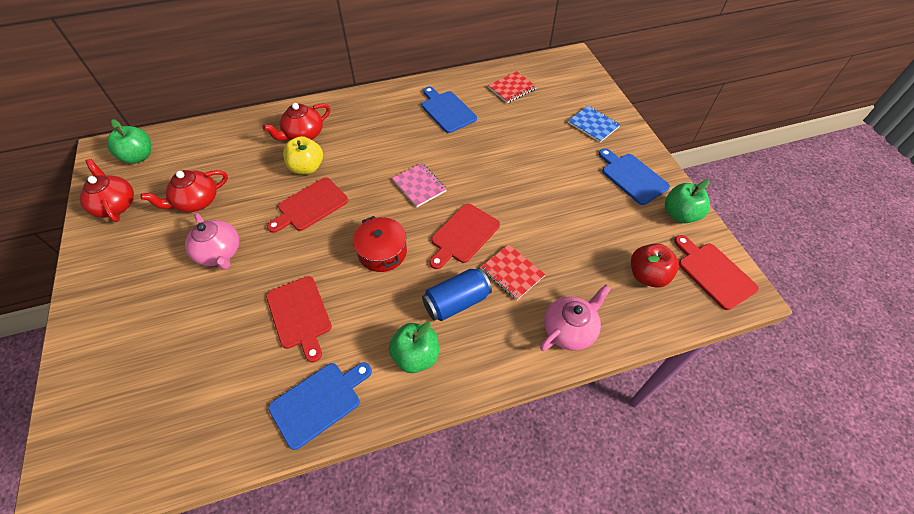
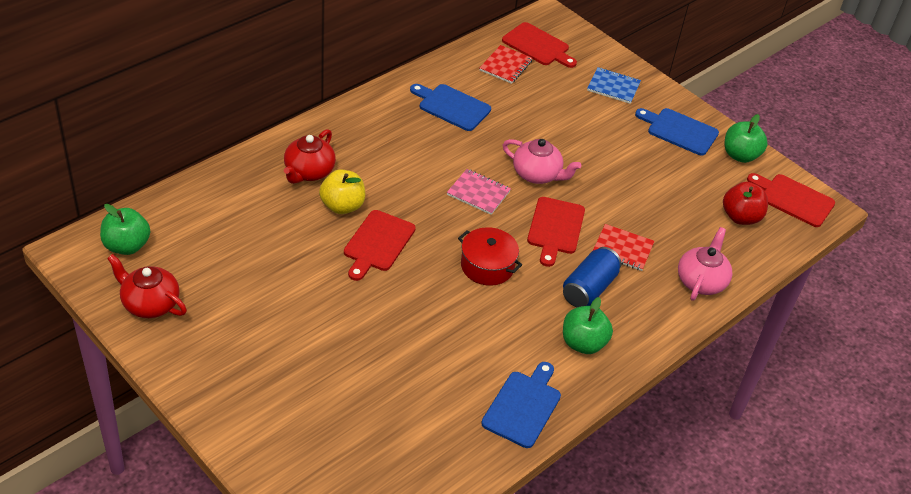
camera: 30 degrees left, 10 degrees down
red teapot [141,170,228,212] -> none
pink teapot [185,213,239,270] -> pink teapot moved to [503,139,581,184]
red cutting board [266,276,332,362] -> red cutting board moved to [502,22,577,68]

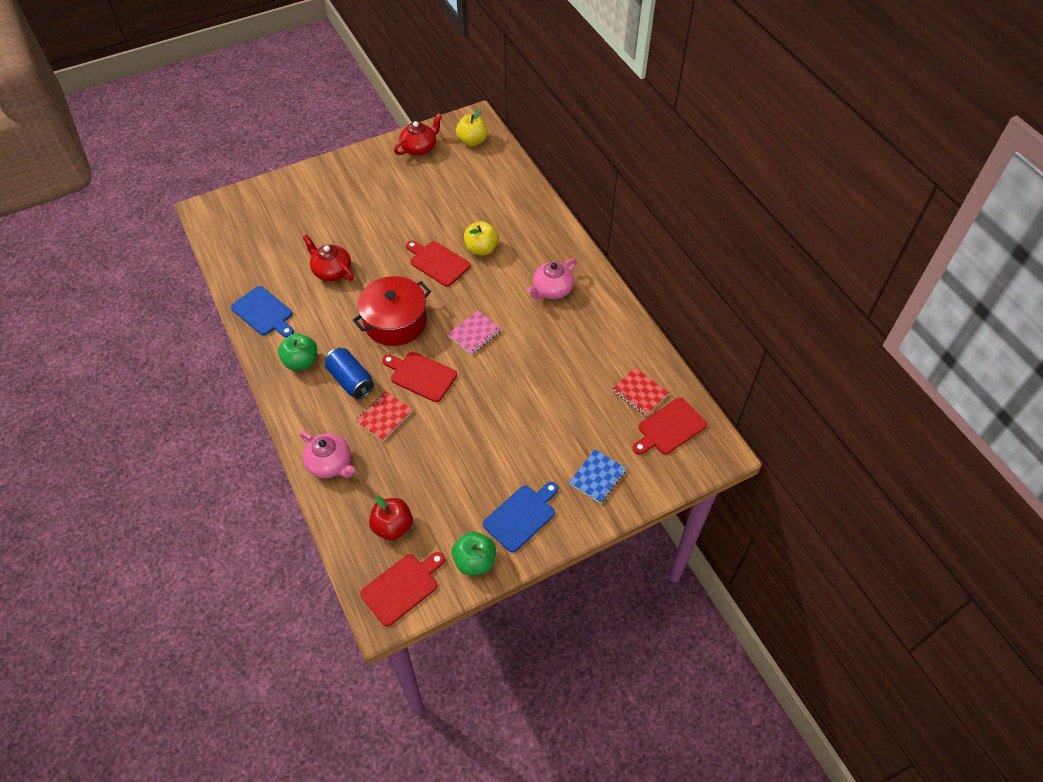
camera: 110 degrees right, 10 degrees up
green apple [100,204,150,255] -> yellow apple [456,109,488,146]
red teapot [284,129,336,184] -> red teapot moved to [302,235,354,281]
blue cutting board [410,84,491,131] -> none
red pot [458,227,522,286] -> red pot [353,276,431,346], size x1.50
pink teapot [503,139,581,184] -> pink teapot moved to [527,258,577,299]

